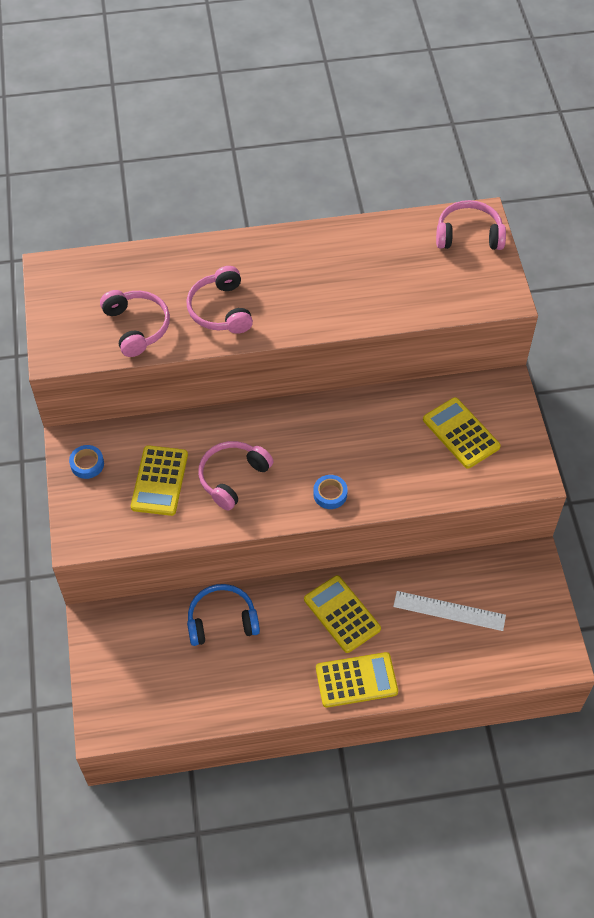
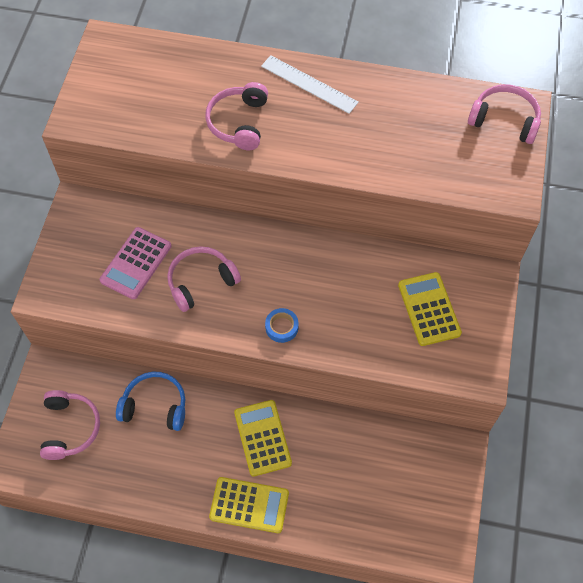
camera: 20 degrees right, 5 degrees up
blue tape [69,445,104,479] -> none
pink headphones [100,290,170,357] -> pink headphones moved to [40,390,100,460]
yellow calculator [131,445,188,516] -> pink calculator [99,227,172,299]
white ruler [393,591,506,631] -> white ruler moved to [261,55,359,114]

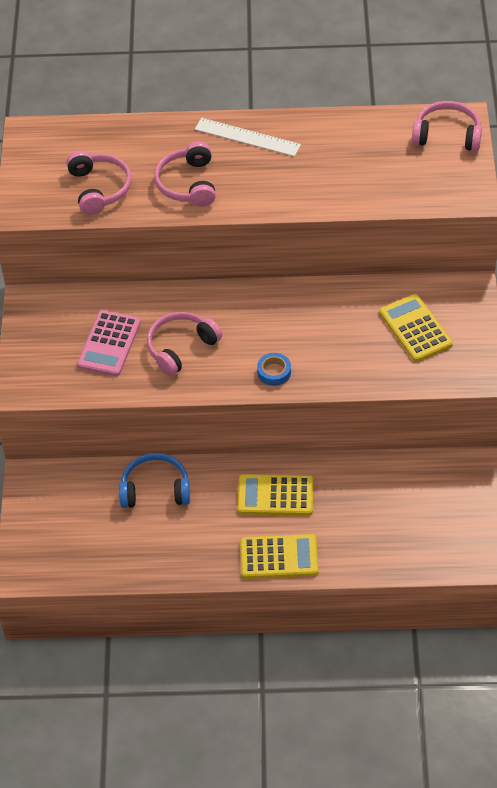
camera: 10 degrees left, 10 degrees down
pink headphones [40,390,100,460] -> pink headphones moved to [66,151,132,215]
yellow calculator [234,400,292,477] -> yellow calculator turned 60 degrees counterclockwise [237,474,313,516]

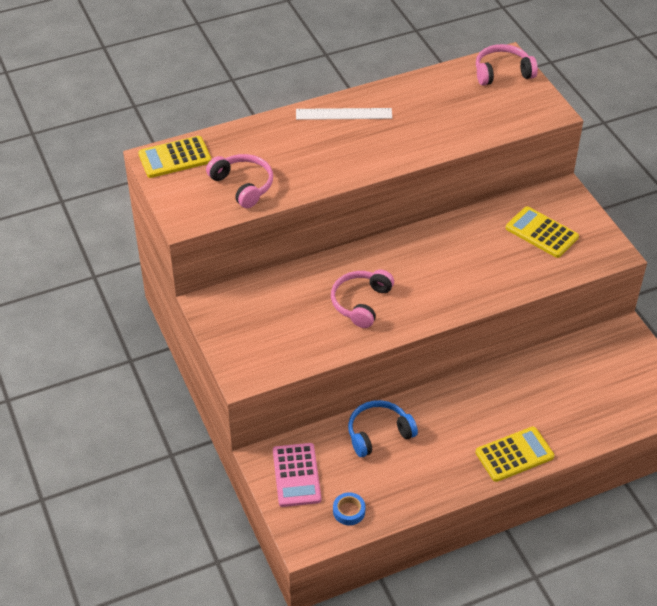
camera: 25 degrees left, 5 degrees down
pink calculator [77,310,141,376] -> pink calculator moved to [273,443,321,507]
pink headphones [154,141,216,207] -> none
yellow calculator [237,474,313,516] -> yellow calculator moved to [138,136,211,178]
blue tape [257,353,291,386] -> blue tape moved to [333,493,365,525]

